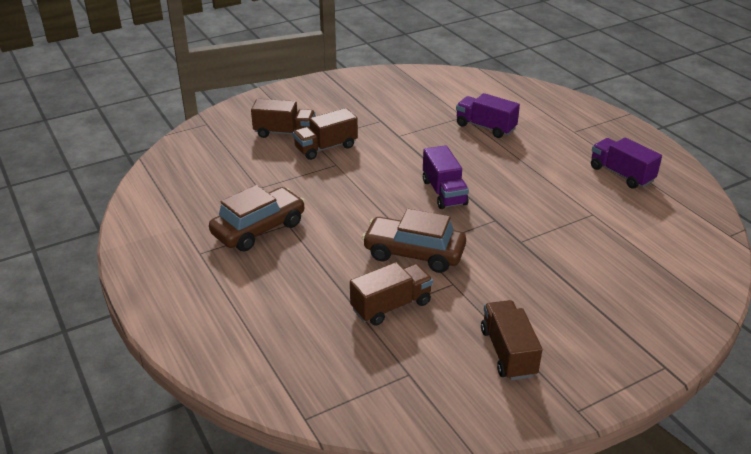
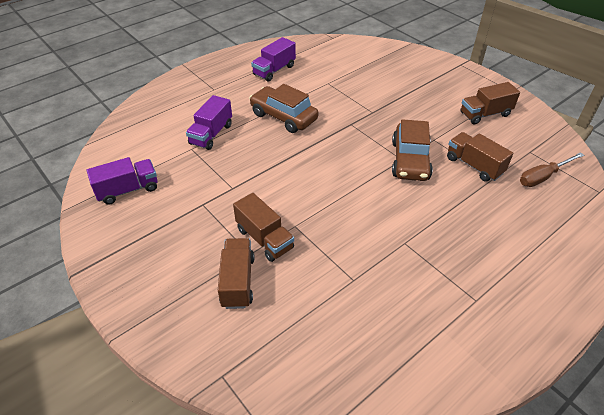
camera: 100 degrees left, 10 degrees up
brown car [209,185,305,251] -> brown car moved to [249,84,318,133]
purple truck [423,145,469,209] -> purple truck moved to [87,157,158,205]
none -> brown screwdriver [520,152,584,187]

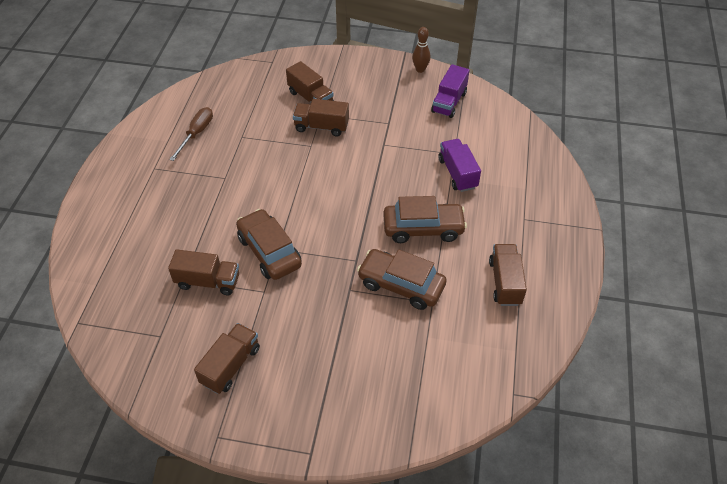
camera: 140 degrees right, 5 degrees up
purple truck [251,37,296,82] -> brown truck [489,244,527,306]
brown screwdriver [520,152,584,187] -> brown screwdriver moved to [169,107,213,161]
none -> brown car [357,249,447,310]
none -> brown bowling pin [412,27,430,73]

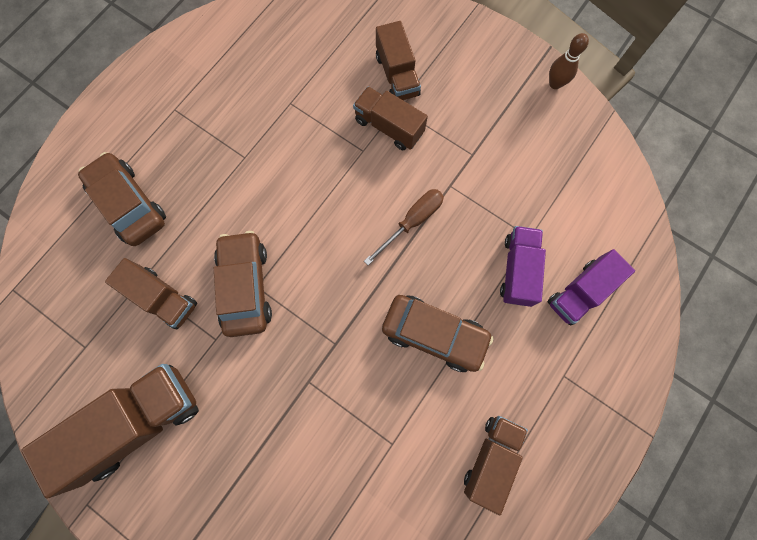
camera: 25 degrees right, 25 degrees up
brown screwdriver [169,107,213,161] -> brown screwdriver moved to [364,189,444,265]
brown truck [194,323,260,394] -> brown truck [21,364,199,499], size x1.63
brown car [357,249,447,310] -> brown car moved to [78,152,166,246]
purple truck [431,64,470,118] -> purple truck moved to [547,249,635,325]

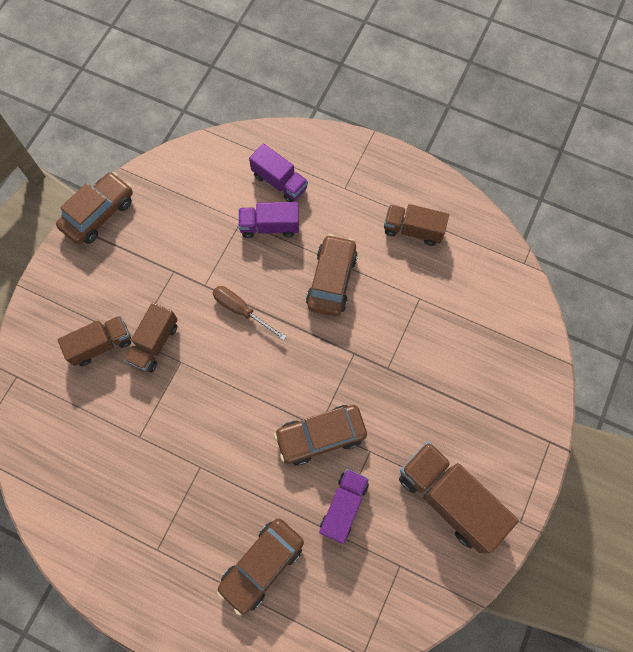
camera: 100 degrees left, 5 degrees down
brown truck [105,258,197,329] -> purple truck [319,469,369,544]
brown bowling pin [549,33,589,89] -> brown car [56,172,133,245]

